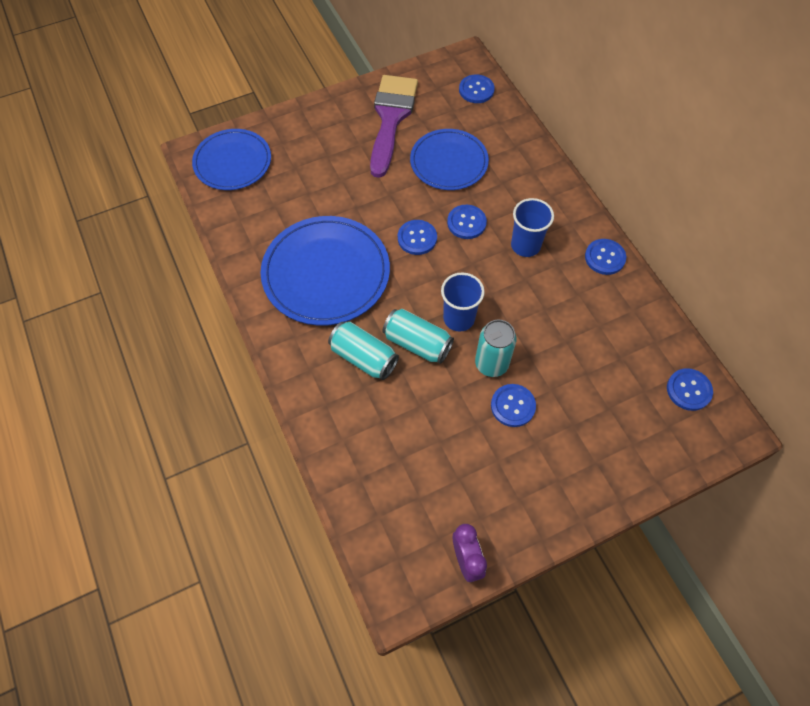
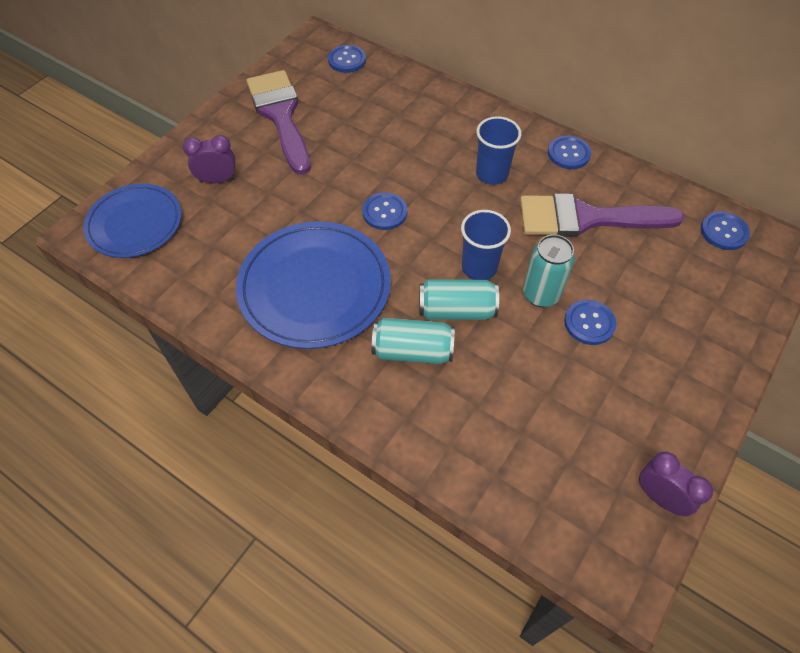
camera: 30 degrees left, 5 degrees down
blue plate [410,129,489,190] -> none
blue button [447,205,487,239] -> none
none -> purple clock [183,135,236,183]
none -> purple brush [520,193,684,237]

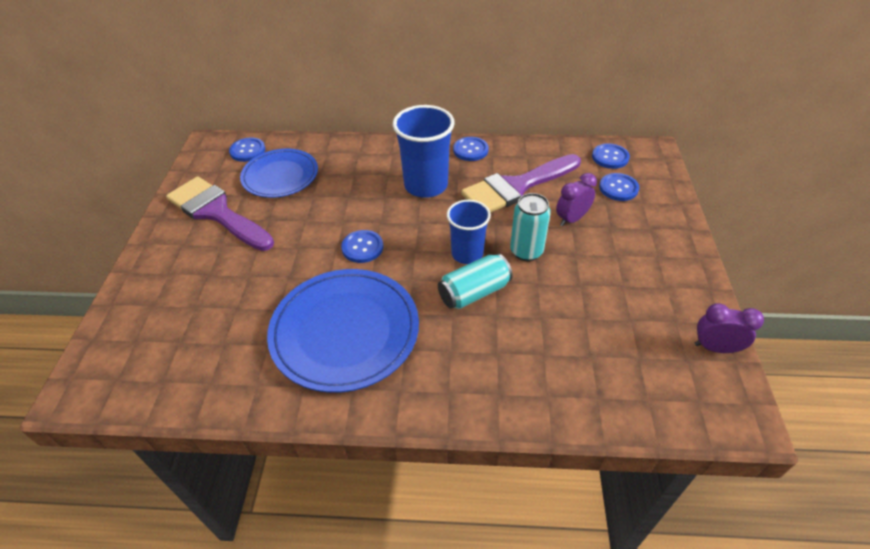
camera: 30 degrees left, 10 degrees down
blue plate [83,184,182,258] -> blue plate moved to [240,149,318,198]
purple clock [183,135,236,183] -> purple clock moved to [556,173,597,226]
turquoise can [372,318,455,364] -> none
blue cup [476,116,521,185] -> blue cup [393,105,455,198], size x1.54
blue button [564,300,616,345] -> blue button moved to [599,173,639,201]

